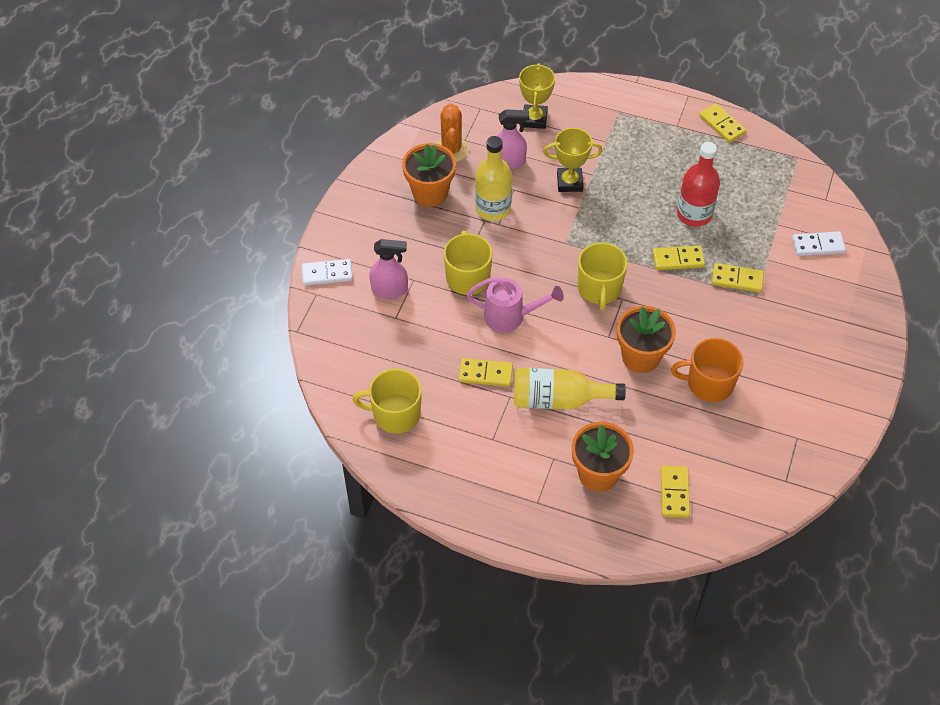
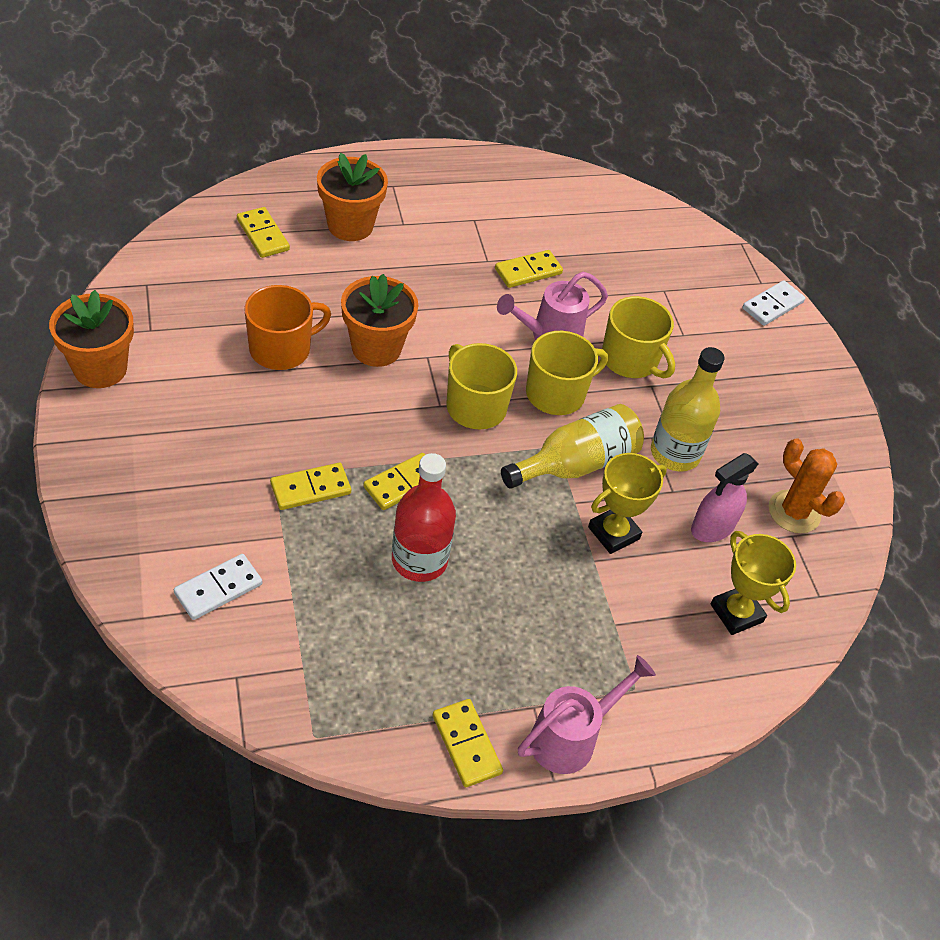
camera: 140 degrees right, 5 degrees down
yellow mug [353,369,421,434] -> yellow mug moved to [526,331,608,415]
pink spray bottle [369,239,408,298] -> none
orange flower pot [402,143,456,207] -> orange flower pot moved to [49,290,134,388]
yellow bottle [514,368,626,410] -> yellow bottle moved to [501,404,644,489]
yellow domino [699,104,746,143] -> yellow domino turned 45 degrees clockwise [433,699,503,787]
none -> pink watering can [518,655,656,774]

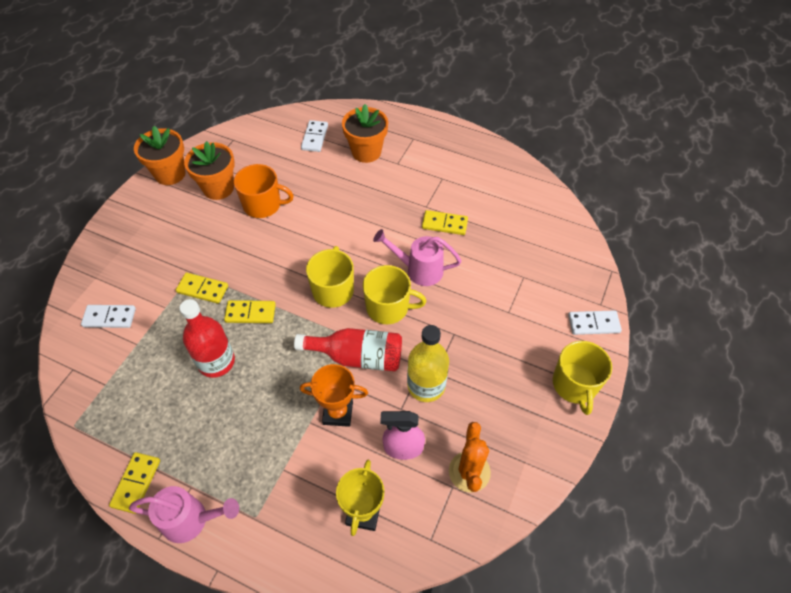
camera: 45 degrees right, 5 degrees up
yellow domino [237,207,290,258] -> white domino [301,120,328,152]
orange flower pot [341,274,418,367] -> orange flower pot moved to [184,141,235,200]
yellow bottle [501,404,644,489] -> red bottle [294,328,402,371]
yellow trophy [588,453,667,554] -> orange trophy [300,364,368,427]
yellow mug [602,296,675,378] -> yellow mug moved to [553,341,612,415]

